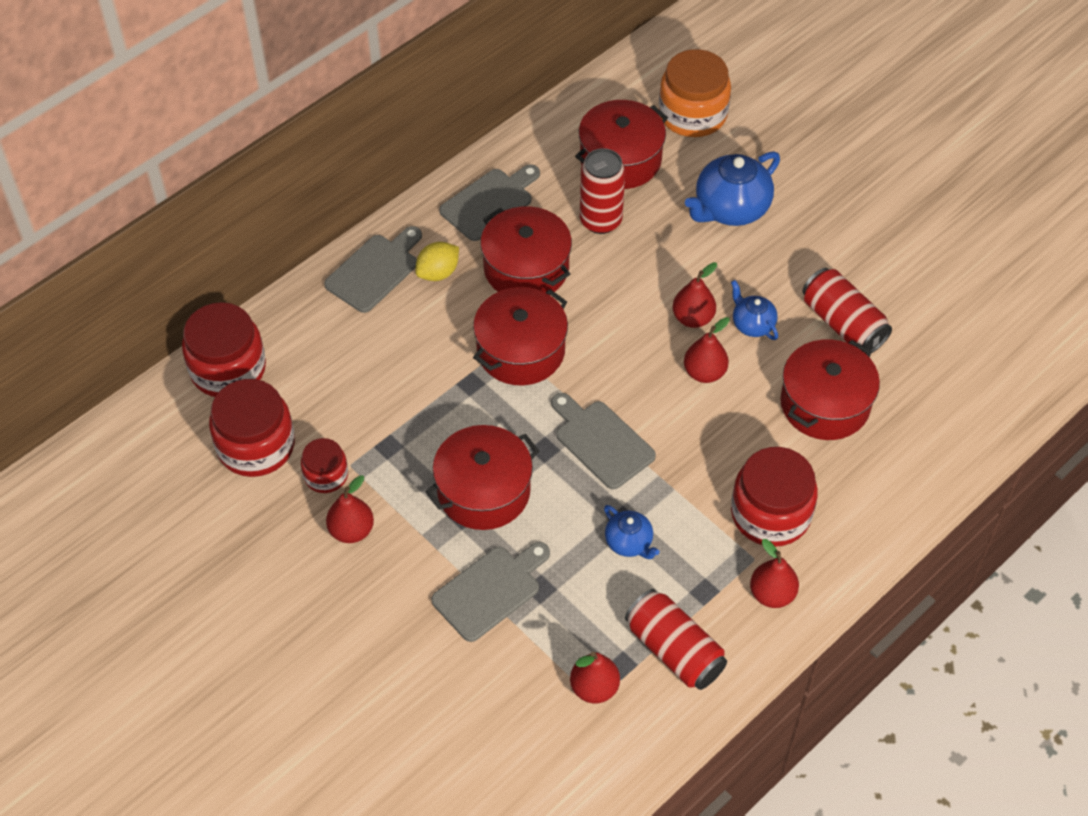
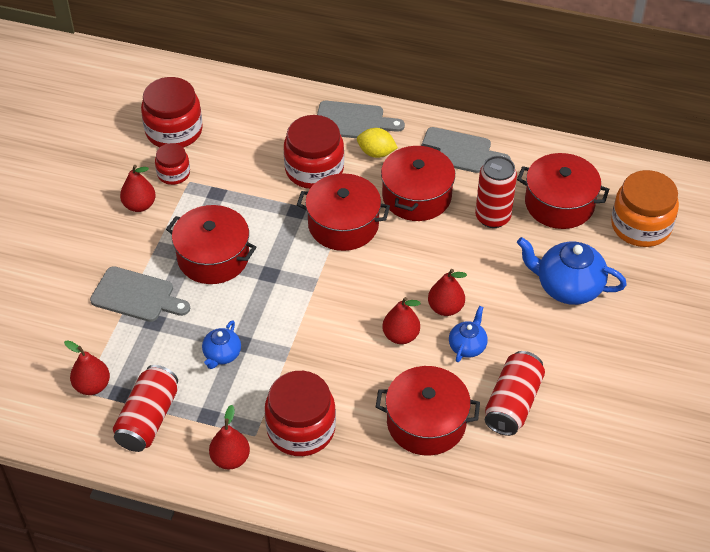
camera: 60 degrees right, 5 degrees down
red jar [182,302,266,397] -> red jar moved to [284,115,344,189]
grey cutting board [551,393,656,489] -> none

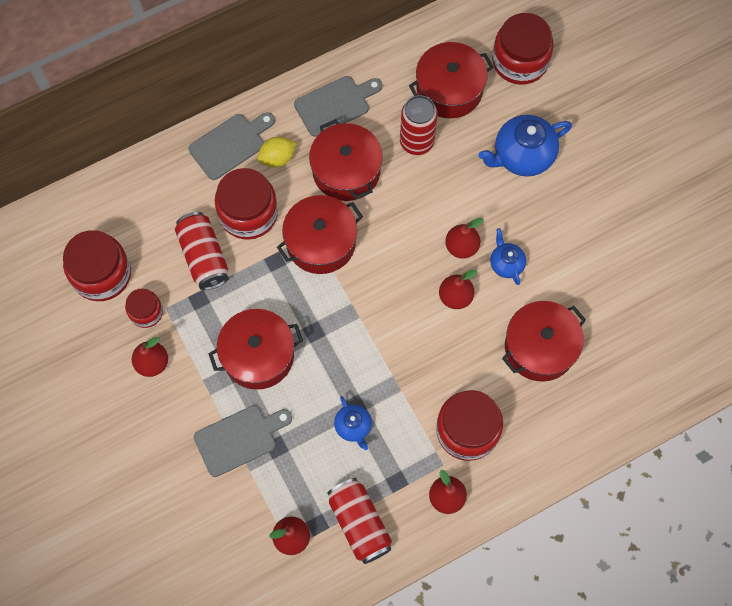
camera: 45 degrees left, 20 degrees up
red can [485,351,545,436] -> red can moved to [175,212,229,290]
orange jar [611,170,679,247] -> red jar [492,13,554,85]

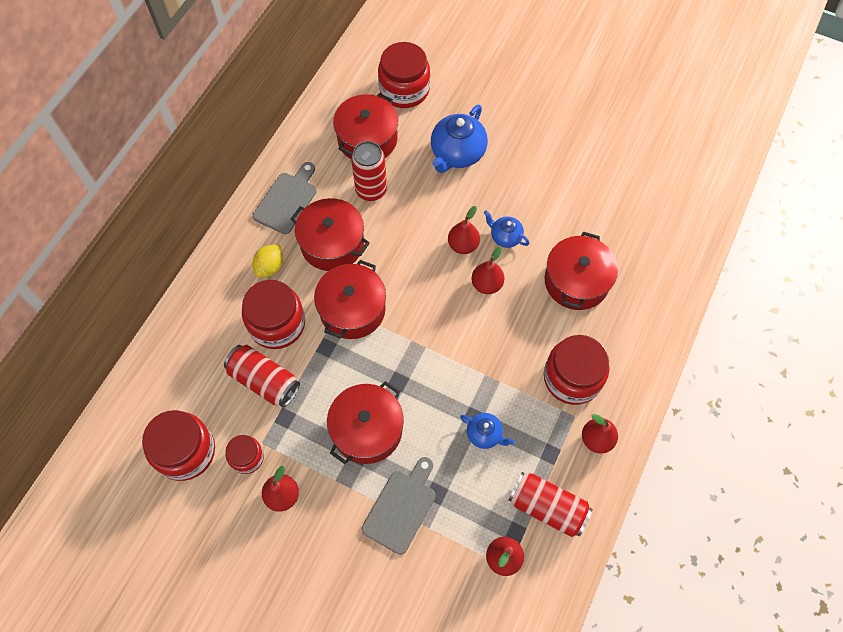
camera: 35 degrees left, 5 degrees down
grey cutting board [188,112,275,180] -> none

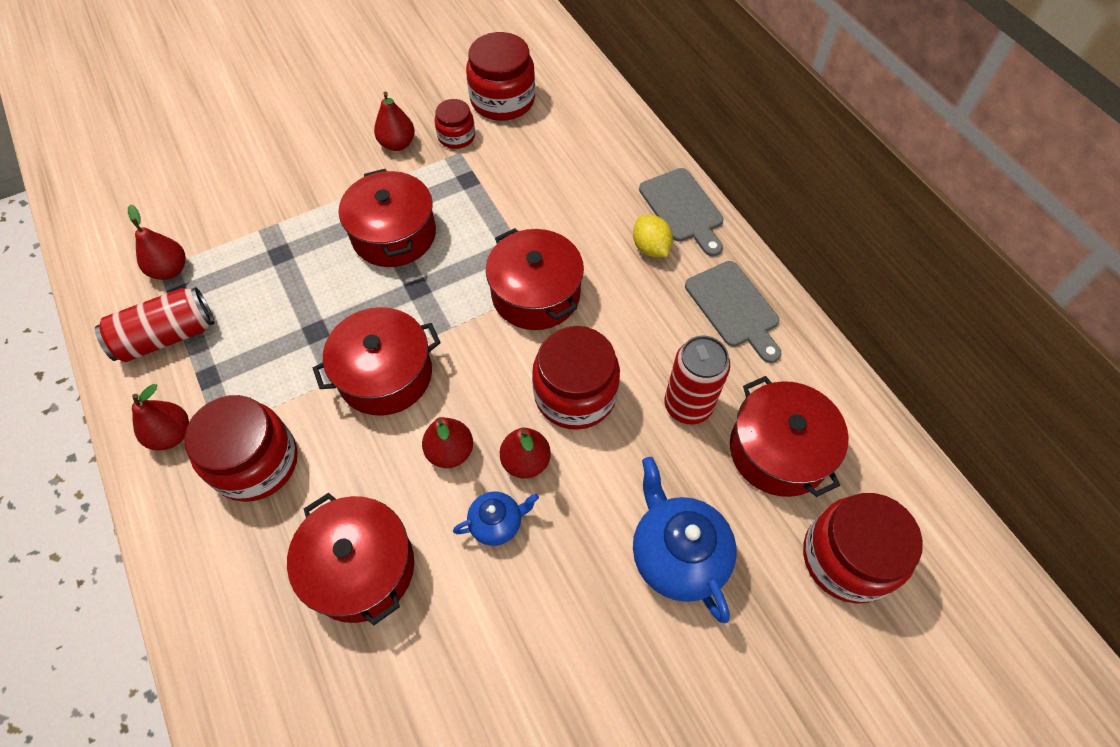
camera: 125 degrees right, 5 degrees down
red can [224,345,300,407] -> none
red jar [242,280,305,349] -> red jar moved to [532,326,620,430]
red pot [291,198,370,271] -> red pot moved to [313,307,441,416]
grey cutting board [362,457,436,555] -> grey cutting board moved to [639,168,724,257]
blue teapot [460,413,515,449] -> none

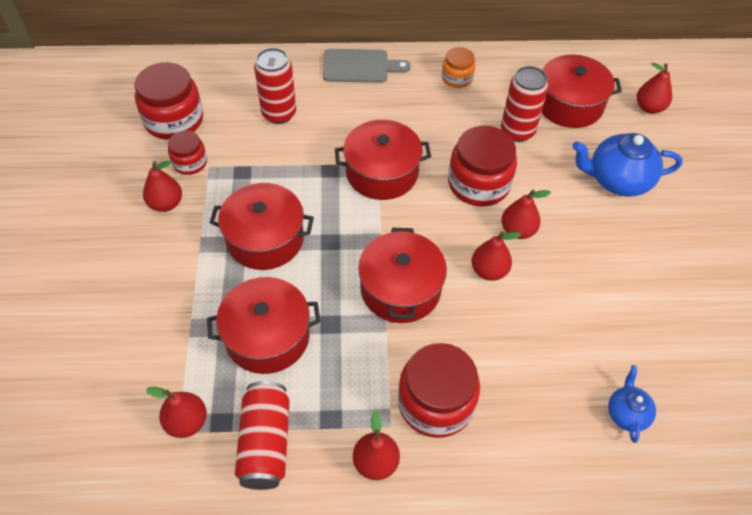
camera: 65 degrees left, 5 degrees down
red pot [287,493,414,626] -> red pot moved to [207,277,321,374]
blue teapot [453,492,539,546] -> blue teapot moved to [608,365,656,443]
yellow lemon [633,215,673,257] -> none
grey cutting board [685,261,781,363] -> orange jar [442,47,475,88]
red jar [803,493,923,604] -> red pear [637,63,672,114]
none -> red can [254,48,296,124]

